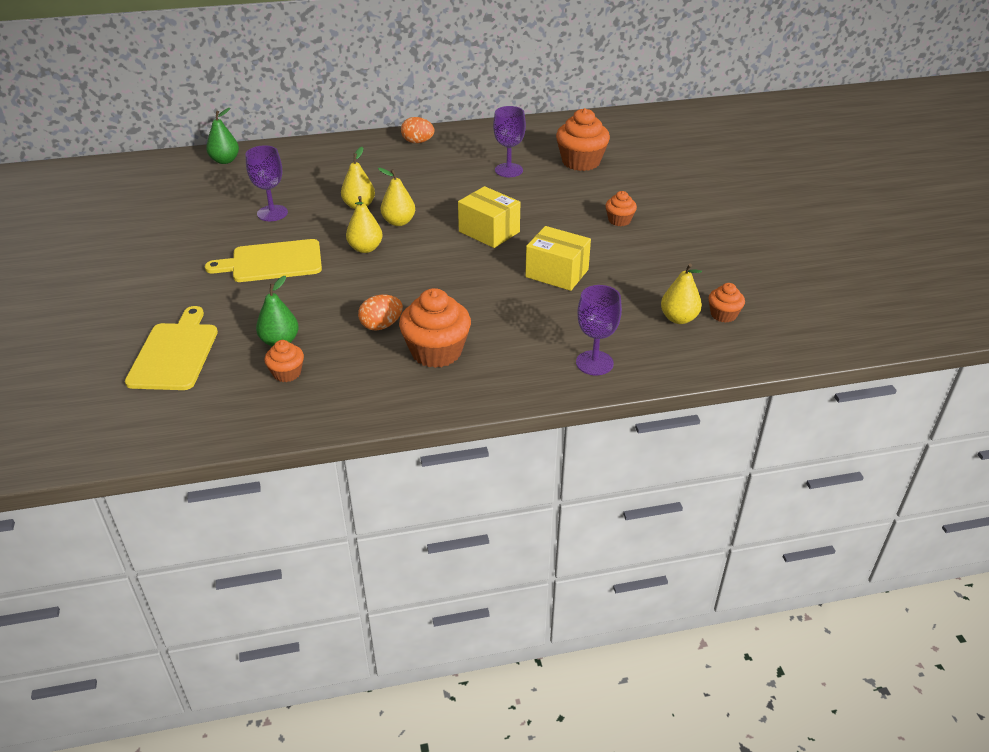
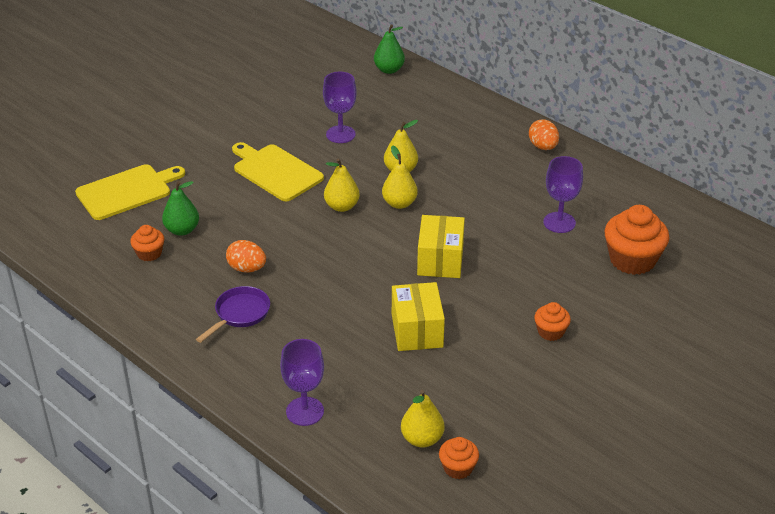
camera: 55 degrees right, 0 degrees up
orange cupcake [399,288,471,368] -> purple pan [196,286,270,343]

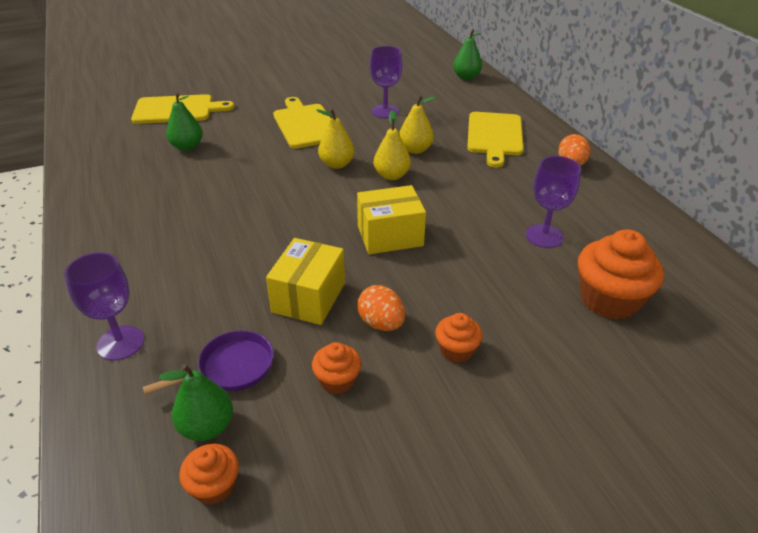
camera: 25 degrees right, 0 degrees up
orange cupcake [130,225,164,261] -> orange cupcake moved to [312,342,361,394]
purple pan [196,286,270,343] -> purple pan moved to [142,330,274,395]
orange egg [226,240,266,273] -> orange egg moved to [357,285,405,331]
yellow pear [401,390,444,448] -> green pear [159,364,233,441]
yellow box [417,215,465,278] -> yellow box turned 45 degrees clockwise [357,185,426,254]
none -> yellow cutting board [467,112,524,168]

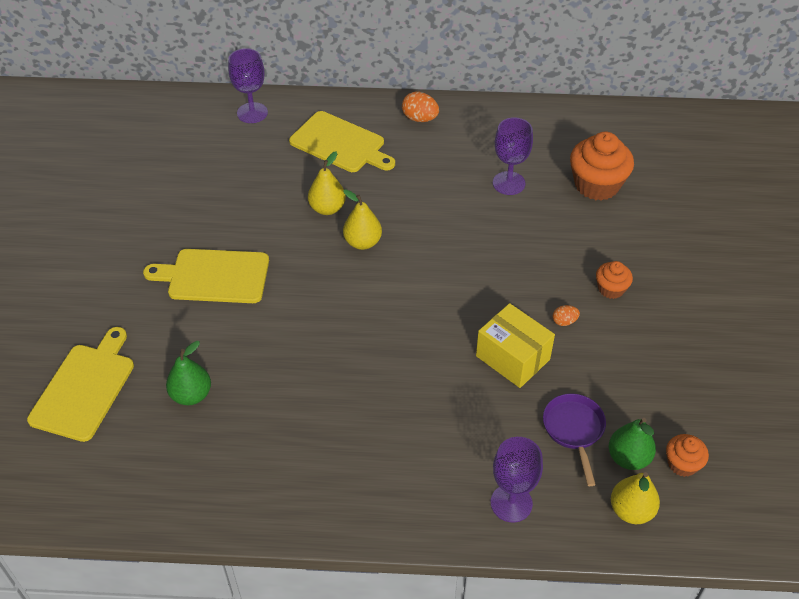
camera: 65 degrees left, 10 degrees up
orange cupcake [312,342,361,394] -> none
yellow pear [316,109,355,169] -> yellow pear moved to [611,472,660,524]
yellow box [357,185,426,254] -> none
orange egg [357,285,405,331] -> orange egg [553,305,580,326], size x0.58
purple goblet [370,46,402,118] -> purple goblet moved to [228,48,268,123]
green pear [453,30,482,80] -> none

